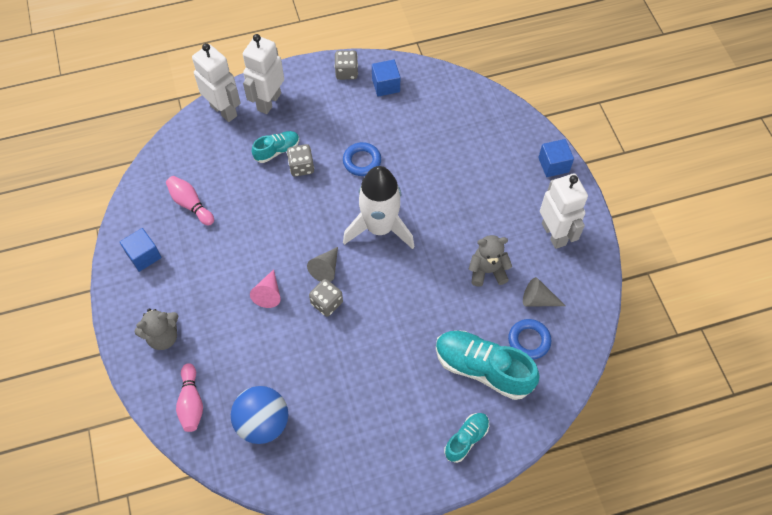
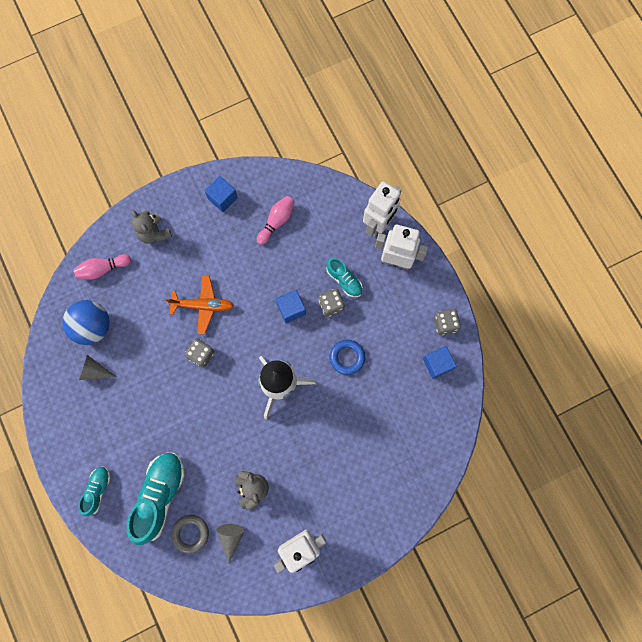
camera: 80 degrees right, 15 degrees up
pink cone [250,269,281,308] -> orange plane [166,275,234,334]
grey cone [307,247,338,282] -> grey cone moved to [79,355,117,380]
turquoise shoe [444,413,489,463] -> turquoise shoe turned 105 degrees counterclockwise [79,467,111,516]
blue ring [508,319,551,360] -> grey ring [171,515,209,554]
blue cube [538,139,574,177] -> blue cube moved to [276,290,306,323]

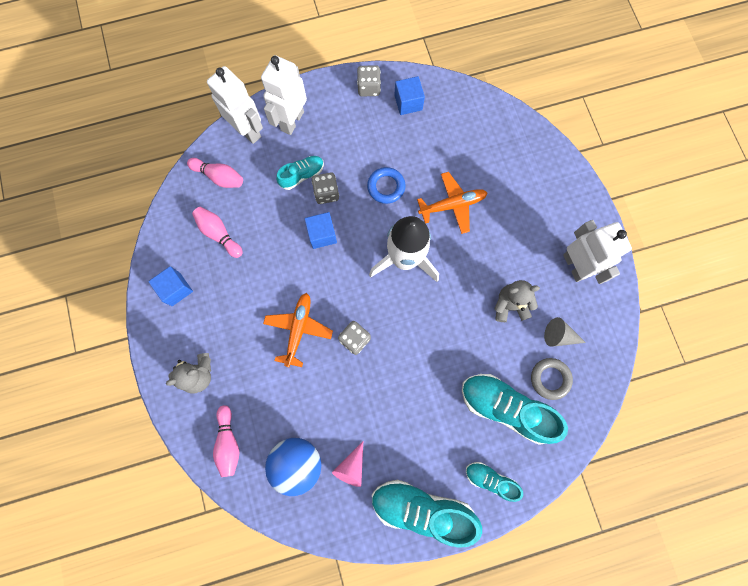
camera: 80 degrees left, 0 degrees up
grey cone [79,355,117,380] -> pink cone [332,441,363,487]
none -> pink bowling pin [187,158,243,188]
none -> turquoise shoe [372,479,482,548]
none -> orange plane [417,172,487,234]

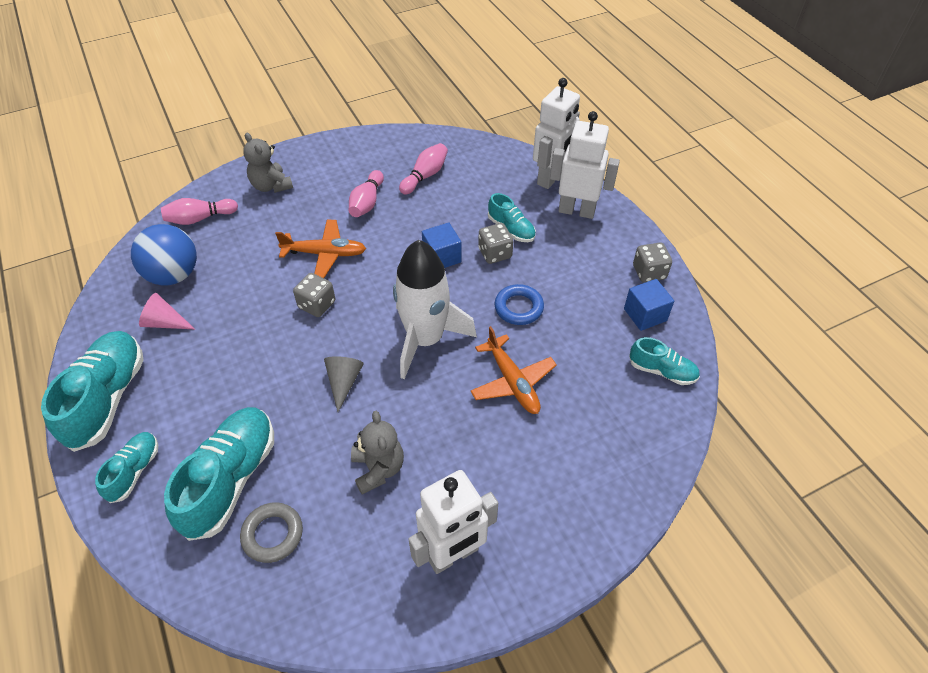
camera: 80 degrees right, 25 degrees down
blue cube [148,266,193,306] -> none
pink bowling pin [187,158,243,188] -> pink bowling pin moved to [349,170,384,217]
grey cone [544,317,586,347] -> grey cone moved to [324,356,364,412]
none -> turquoise shoe [629,337,700,385]

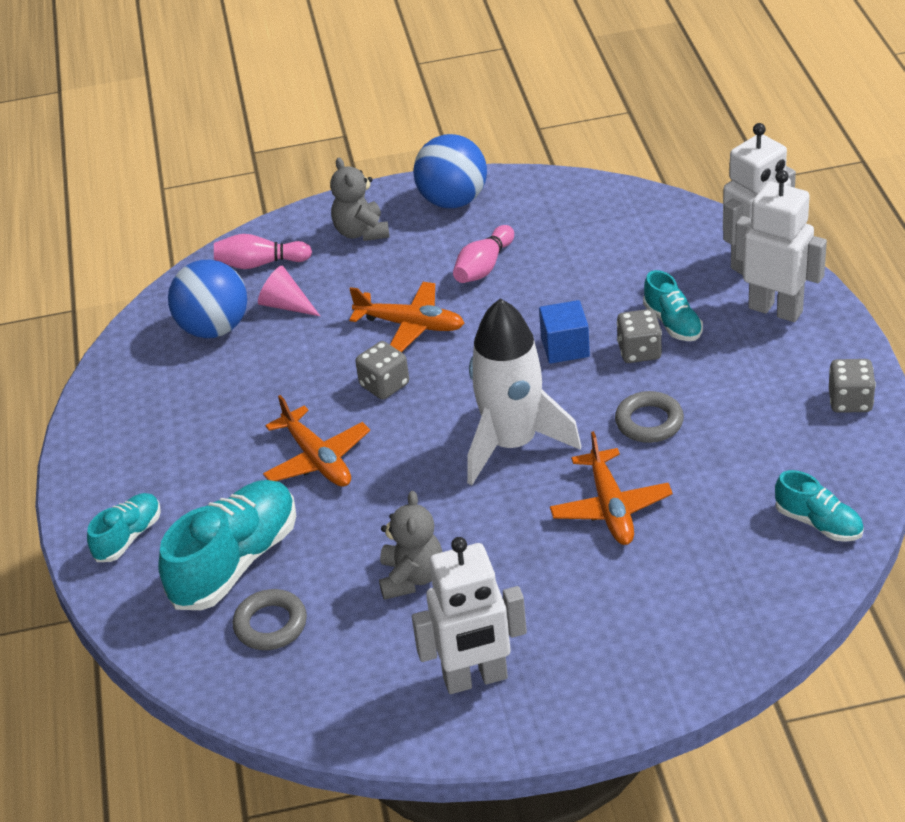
camera: 20 degrees right, 10 degrees down
turquoise shoe [41,331,144,452] -> none
pink cone [139,293,195,329] -> pink cone moved to [258,266,320,316]
grey cone [324,356,364,412] -> none
pink bowling pin [399,143,448,195] -> none
blue ring [494,284,544,325] -> grey ring [615,391,684,443]
blue cube [624,279,674,331] -> none
none -> orange plane [263,395,370,487]
none -> blue ball [413,134,487,208]

